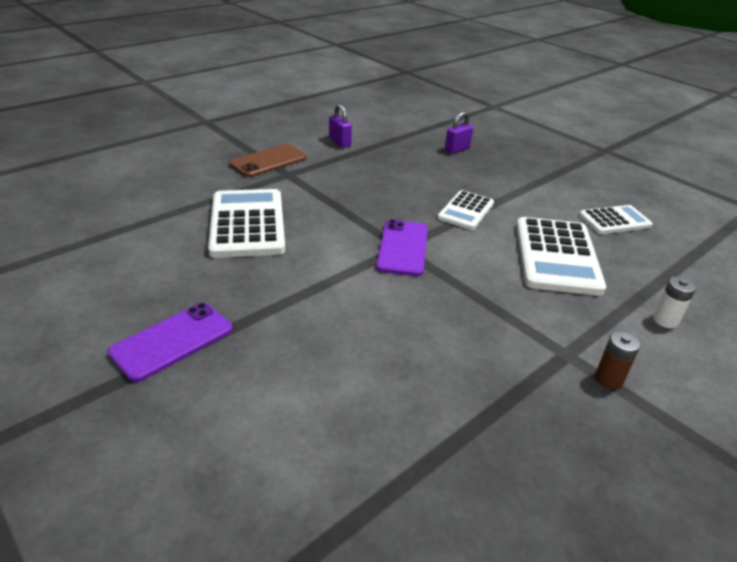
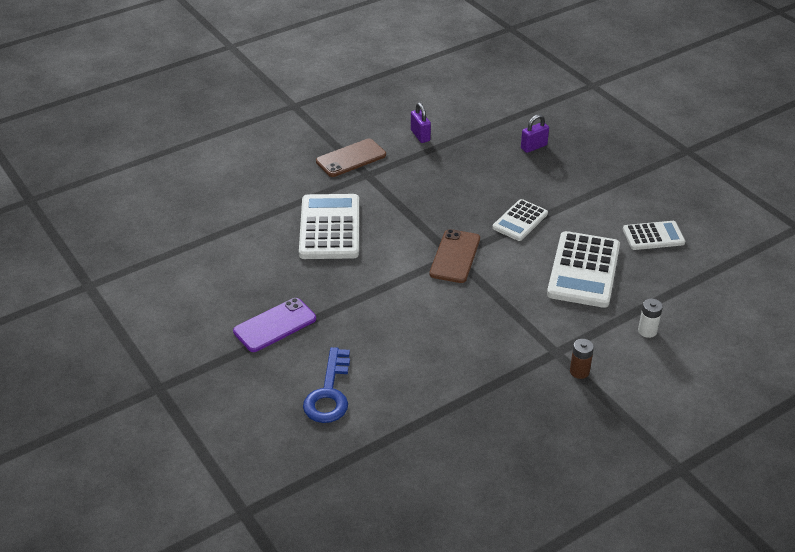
camera: 10 degrees right, 5 degrees up
purple phone [376,220,428,276] -> brown phone [429,229,480,283]
none -> blue key [303,347,350,423]

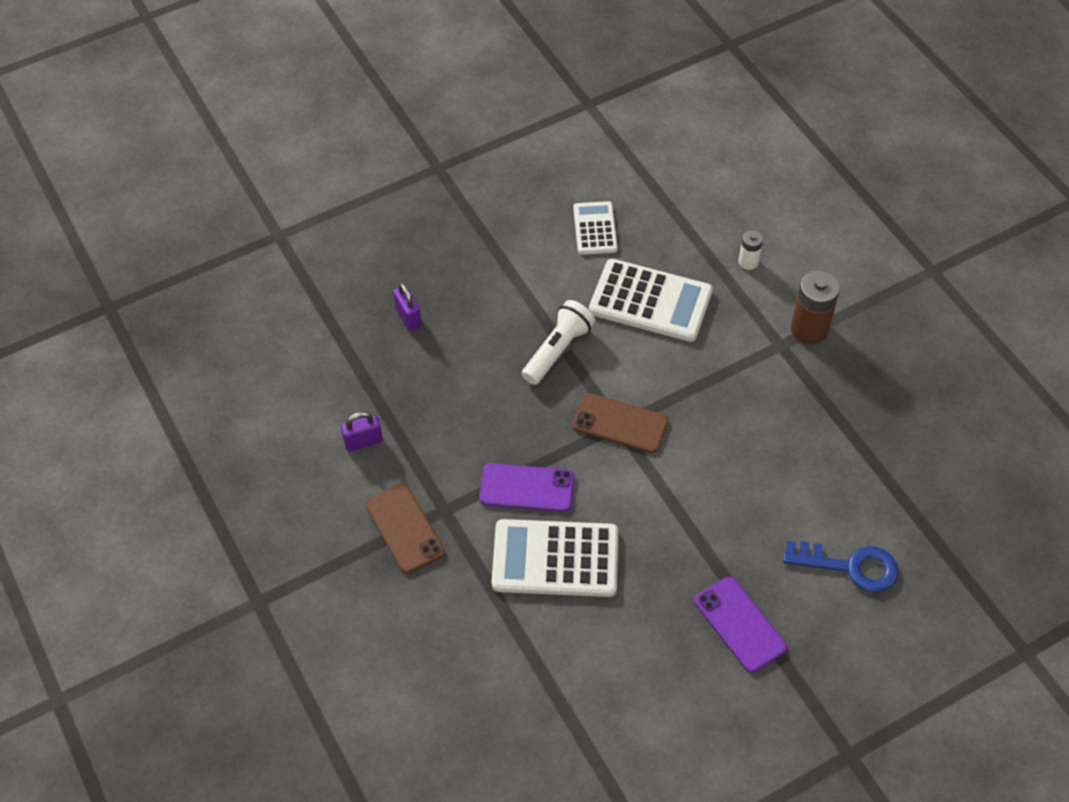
camera: 85 degrees left, 15 degrees up
white calculator [492,199,548,241] -> white flashlight [522,300,595,385]
brown battery [570,339,594,379] -> brown battery [791,271,840,344], size x1.82
none -> purple phone [479,463,574,512]

